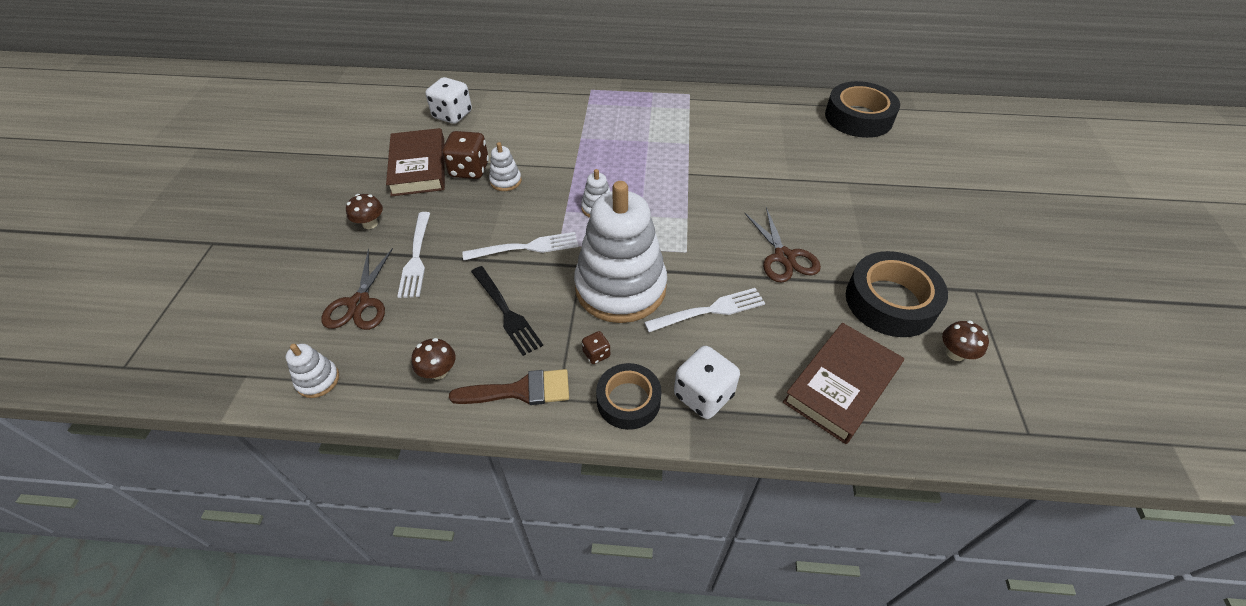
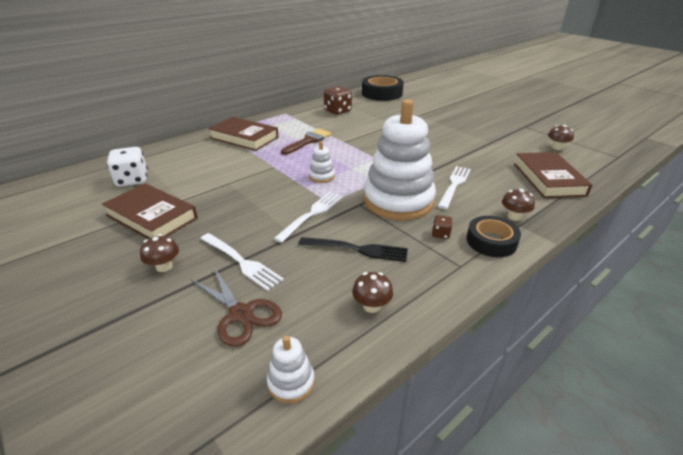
camera: 45 degrees left, 15 degrees down
brown dice [442,131,489,179] -> brown dice moved to [324,86,352,115]
brown brush [449,369,569,405] -> brown brush moved to [281,129,331,155]
white stacking toy [489,142,522,191] -> none
white dice [674,346,740,419] -> brown mushroom [502,188,535,221]
brown scissors [745,207,821,283] -> none
black tape [846,251,948,337] -> none
none -> brown book [208,117,279,151]

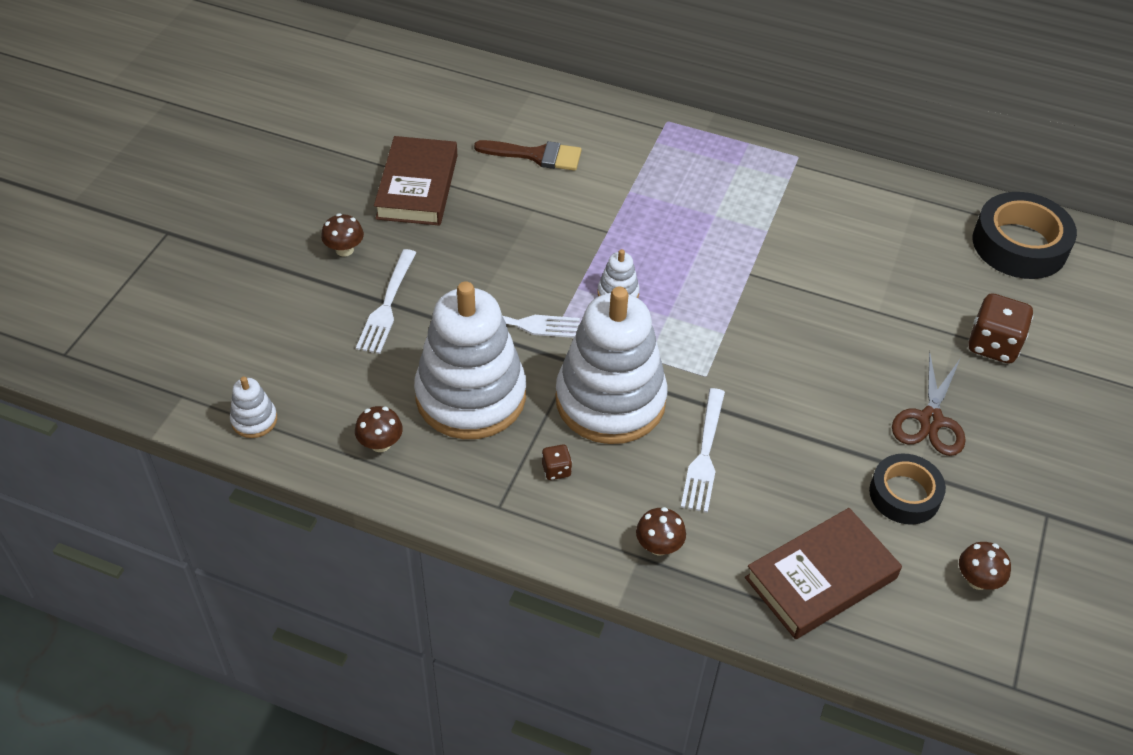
camera: 60 degrees right, 15 degrees up
white dice [107,147,148,187] -> none
brown scissors [191,267,282,347] -> brown scissors moved to [892,351,966,456]
brown book [208,117,279,151] -> none
brown brush [281,129,331,155] -> brown brush moved to [474,140,582,171]
black fork [299,237,408,262] -> white stacking toy [414,281,526,439]
brown dice [324,86,352,115] -> brown dice moved to [968,293,1033,364]
white fork [438,166,471,209] -> white fork turned 105 degrees clockwise [681,388,725,513]
black tape [466,216,521,257] -> black tape moved to [869,454,946,525]

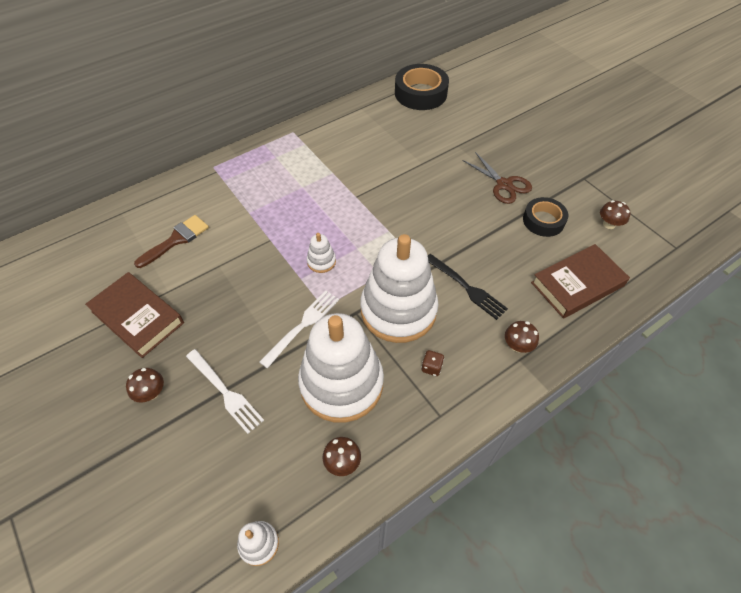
camera: 55 degrees left, 5 degrees up
white fork [681,388,725,513] -> black fork [428,254,508,320]
brown book [745,508,902,639] -> brown book turned 60 degrees clockwise [531,244,630,319]
brown dice [968,293,1033,364] -> none

